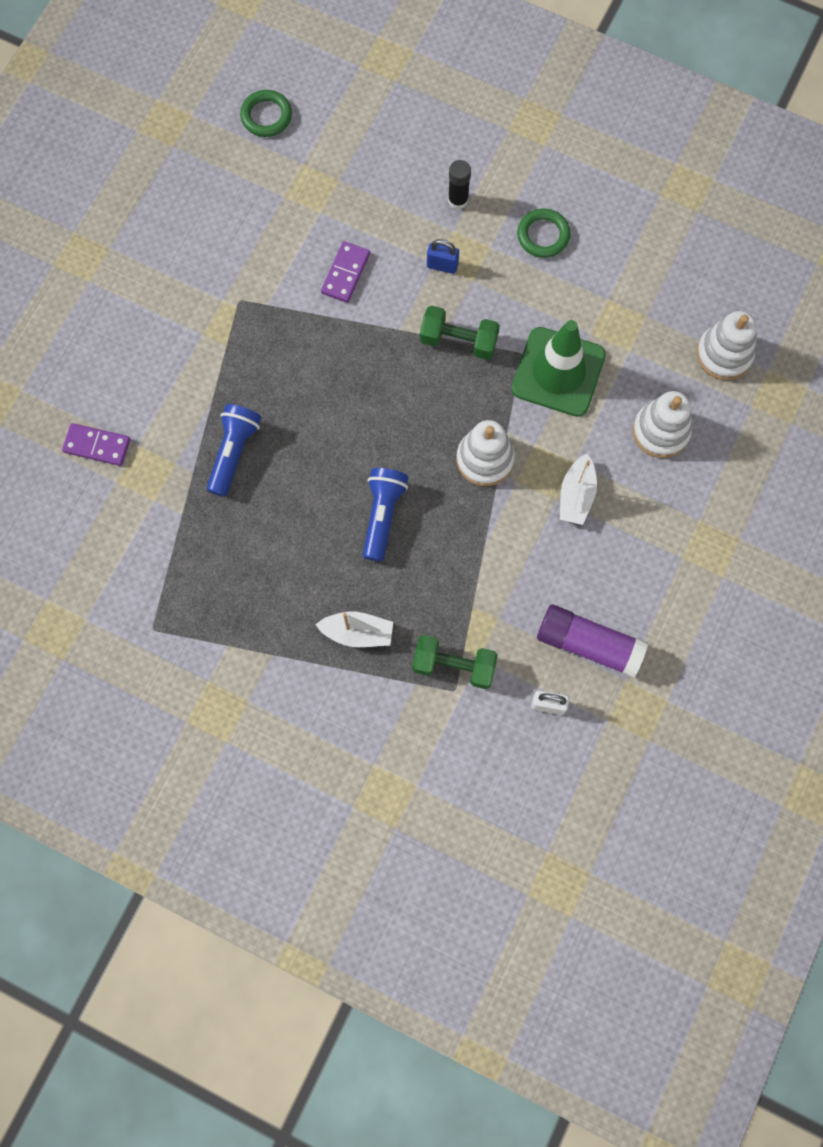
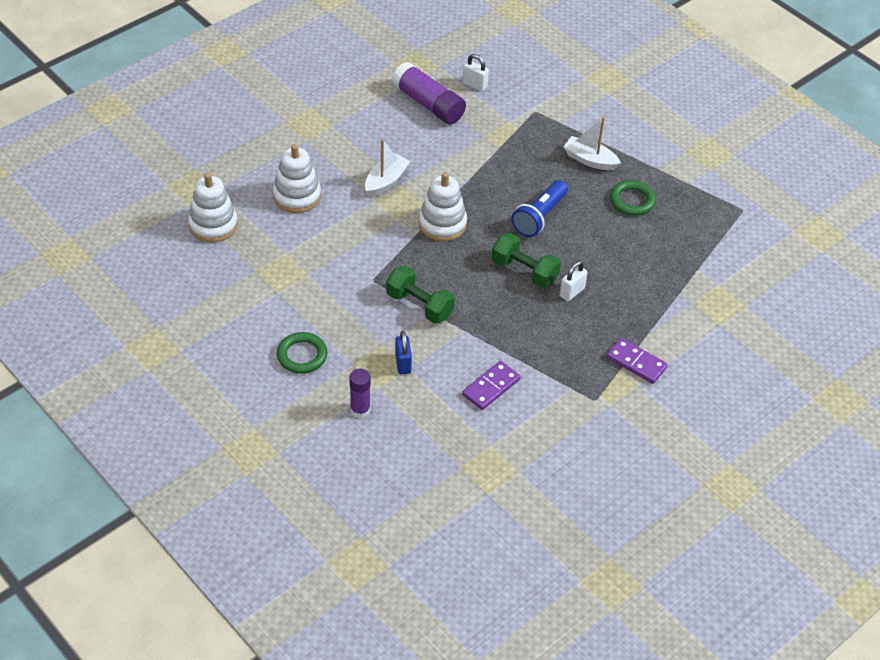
camera: 160 degrees left, 25 degrees down
purple domino [62,423,130,466] -> purple domino moved to [606,338,668,384]
blue flashlight [207,404,261,497] -> none
green ring [240,90,292,137] -> green ring moved to [610,180,656,216]
green dumbbell [412,635,498,689] -> green dumbbell moved to [492,233,561,288]
blue padlock [427,239,459,274] -> blue padlock turned 45 degrees clockwise [395,331,412,374]
black glue stick [448,160,471,209] -> purple glue stick [349,369,371,418]
green traffic cone [512,320,606,417] -> none
none -> white padlock [560,261,587,301]

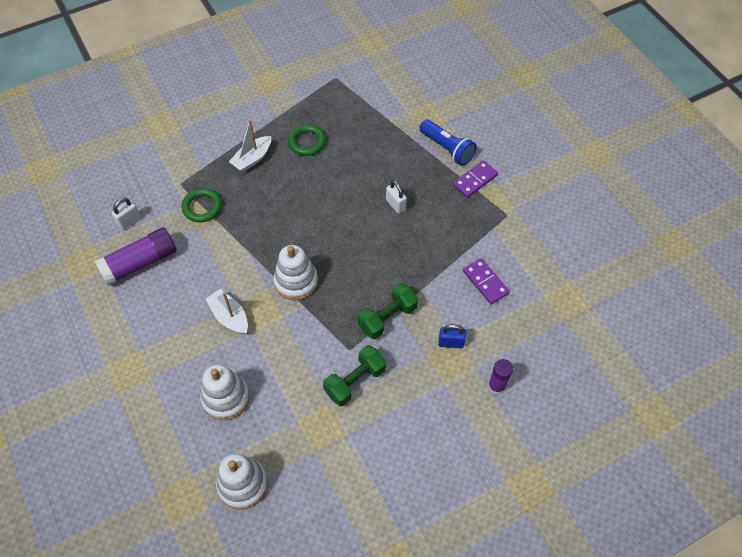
camera: 75 degrees left, 10 degrees up
green ring [277,332,327,374] -> green ring moved to [182,188,222,223]
green dumbbell [492,233,561,288] -> green dumbbell moved to [323,345,386,406]
blue flashlight [511,180,568,237] -> blue flashlight moved to [419,120,477,166]

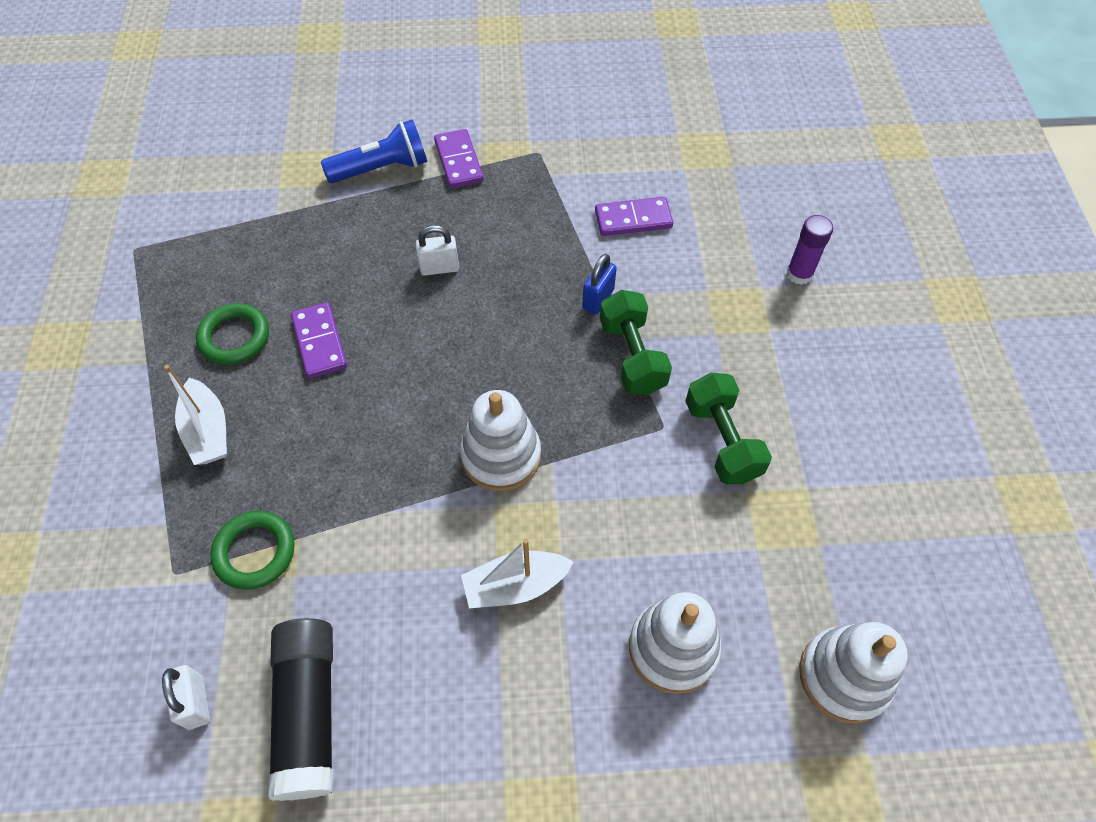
camera: 65 degrees left, 0 degrees up
purple glue stick [95,227,177,286] -> black glue stick [268,618,334,801]
blue padlock [438,324,466,348] -> blue padlock moved to [582,254,617,314]
none -> purple domino [291,303,347,378]

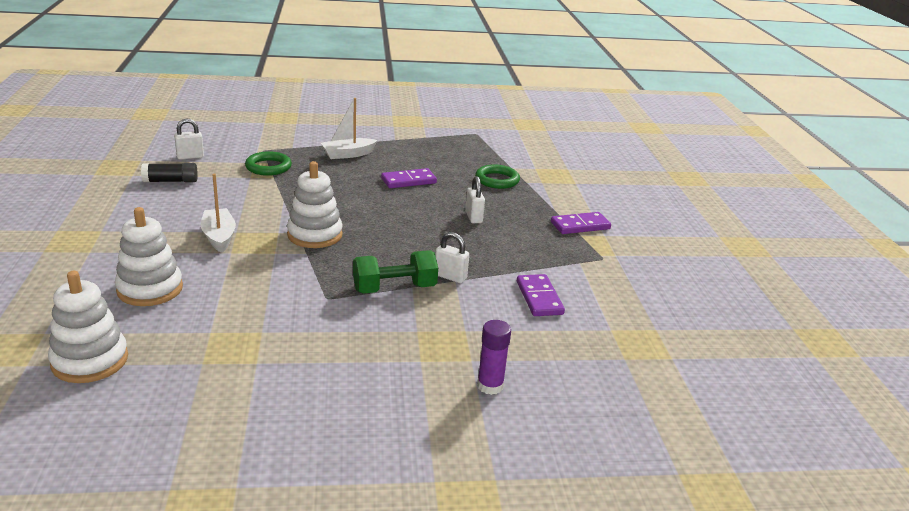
camera: 85 degrees right, 30 degrees down
green ring [196,303,269,365] -> green ring moved to [475,165,520,189]
black glue stick [268,618,334,801] -> black glue stick [141,163,198,182], size x0.60
blue flashlight [321,119,427,183] -> none
blue padlock [582,254,617,314] -> white padlock [435,232,469,283]
green dumbbell [685,373,772,485] -> none

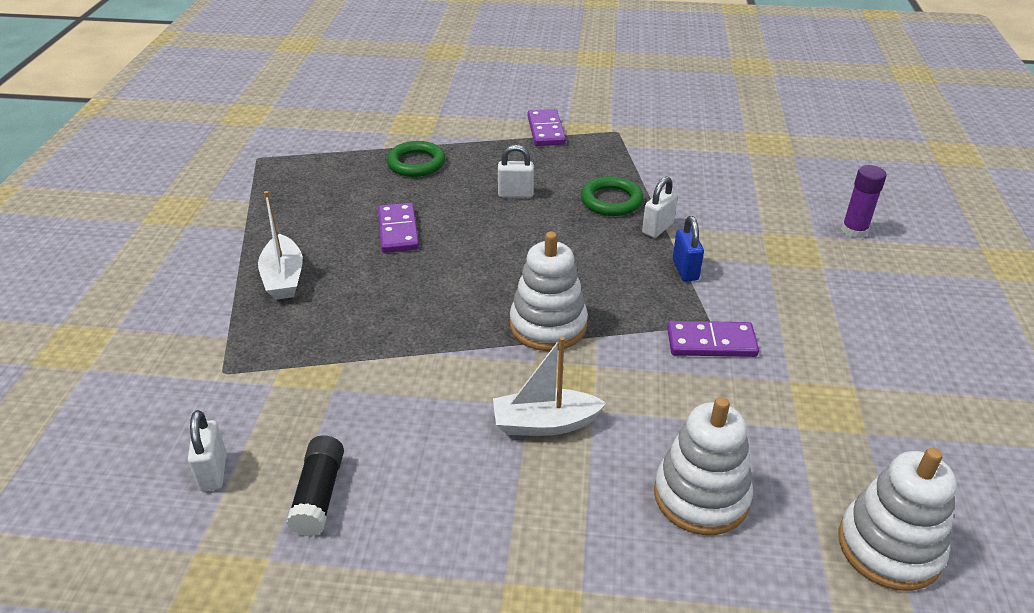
camera: 75 degrees left, 10 degrees up
green ring [245,151,292,176] -> green ring moved to [581,176,643,216]
green dumbbell [353,250,438,294] -> blue padlock [673,216,704,281]
purple domino [517,274,565,316] -> purple domino moved to [667,321,759,357]

